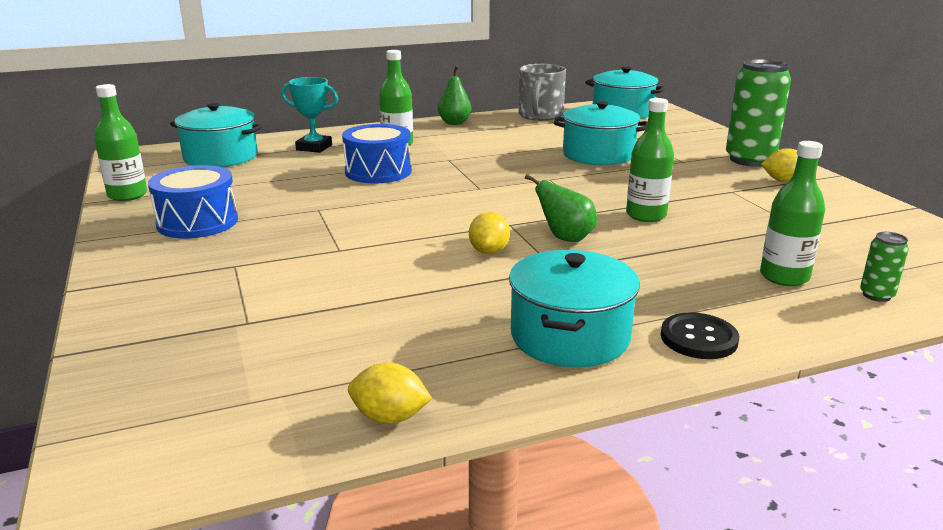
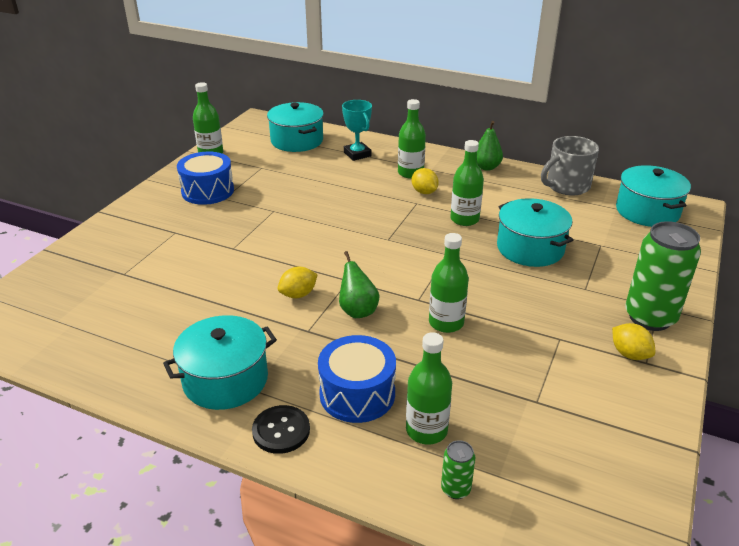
camera: 45 degrees right, 10 degrees up
blue drum [342,124,412,183] -> blue drum moved to [318,335,396,423]
yellow lemon [348,362,432,424] -> yellow lemon moved to [411,168,439,194]
none -> green bottle [451,140,484,226]

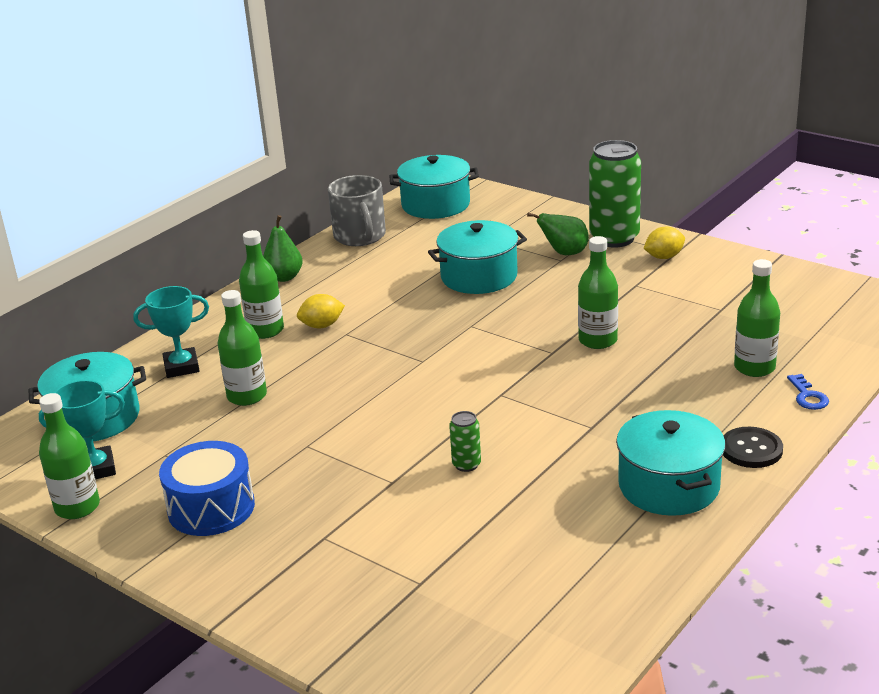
camera: 75 degrees left, 5 degrees down
yellow lemon [278,267,318,298] -> none
blue drum [318,335,396,423] -> none
green pear [339,251,380,318] -> green pear moved to [527,213,589,255]
green can [441,440,475,499] -> green can moved to [449,411,481,472]
green bottle [451,140,484,226] -> green bottle moved to [218,290,267,406]
none -> turquoise trophy [39,380,125,479]
none -> blue key [787,374,829,410]

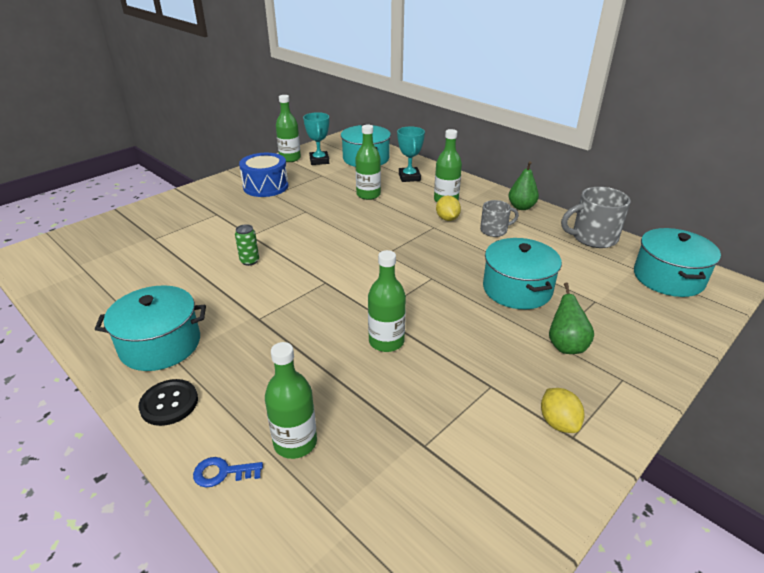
camera: 95 degrees right, 5 degrees up
green can [589,140,641,248] -> none
none -> grey mug [480,200,519,237]

